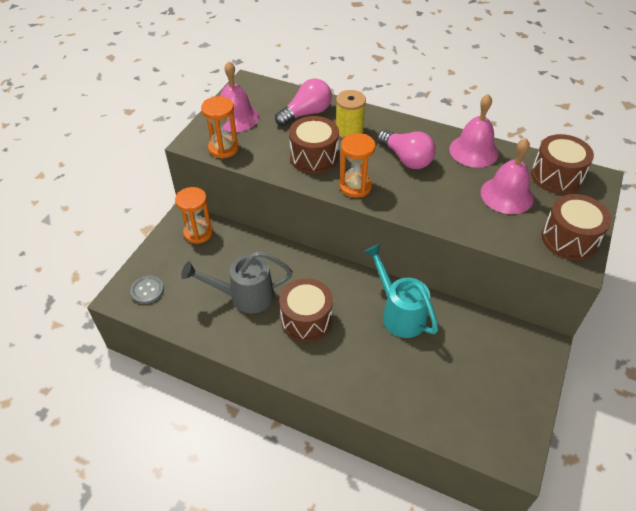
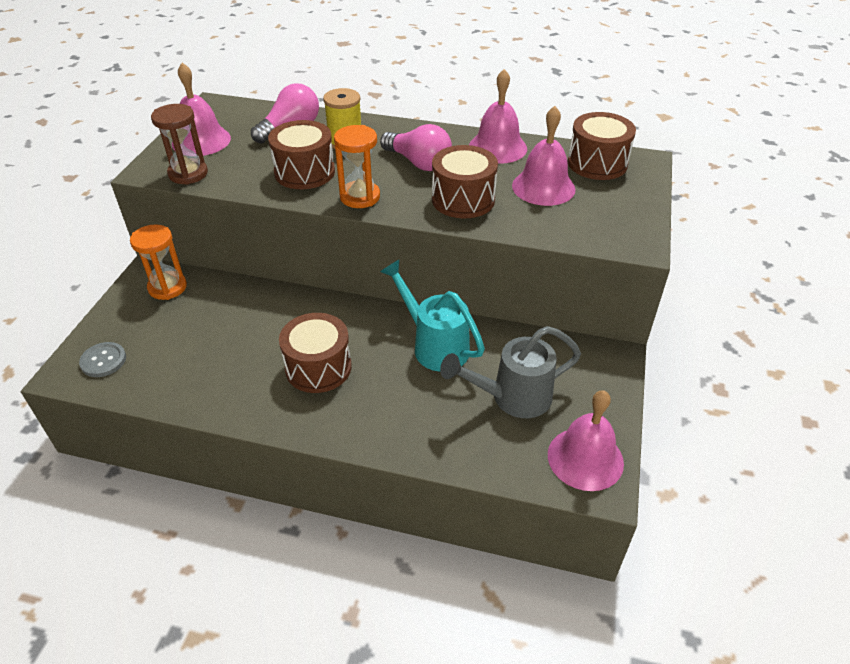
camera: 10 degrees left, 5 degrees down
grey watering can [181,251,293,313] -> grey watering can moved to [440,326,581,418]
orange hourglass [201,96,239,159] -> brown hourglass [151,104,208,185]
brown drum [542,194,612,261] -> brown drum moved to [432,145,498,218]
none -> pink bell [548,390,624,491]

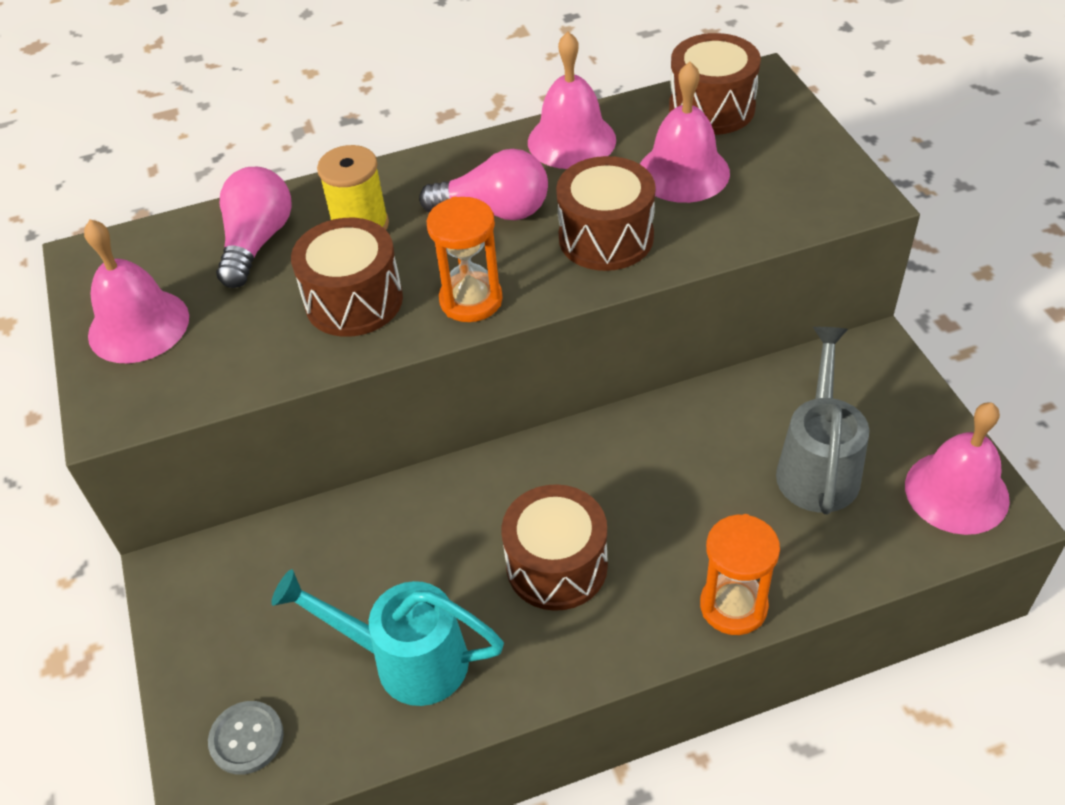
camera: 30 degrees left, 5 degrees up
orange hourglass [130,224,187,300] -> orange hourglass moved to [700,514,780,635]
brown hourglass [151,104,208,185] -> none
turquoise watering can [380,260,485,372] -> turquoise watering can moved to [271,569,504,706]
grey watering can [440,326,581,418] -> grey watering can turned 150 degrees clockwise [776,327,869,515]

